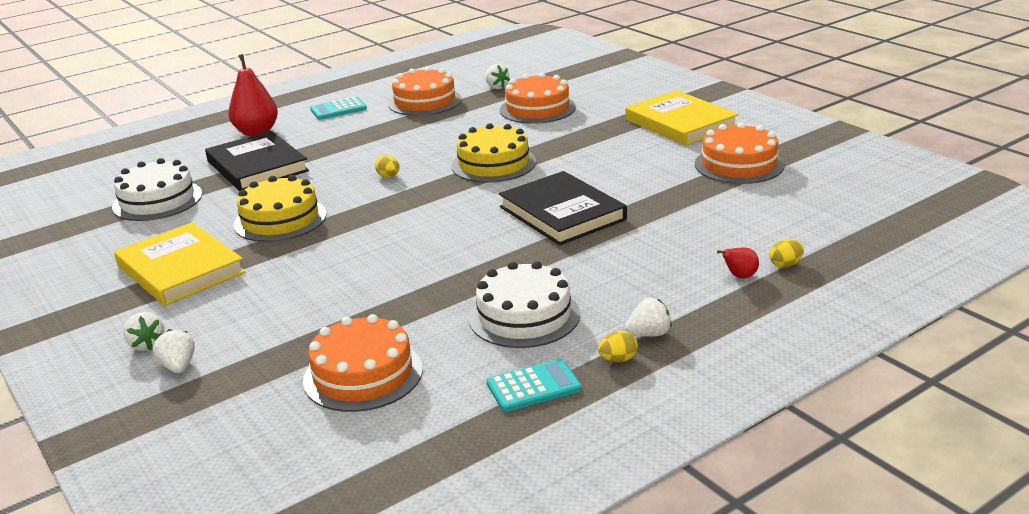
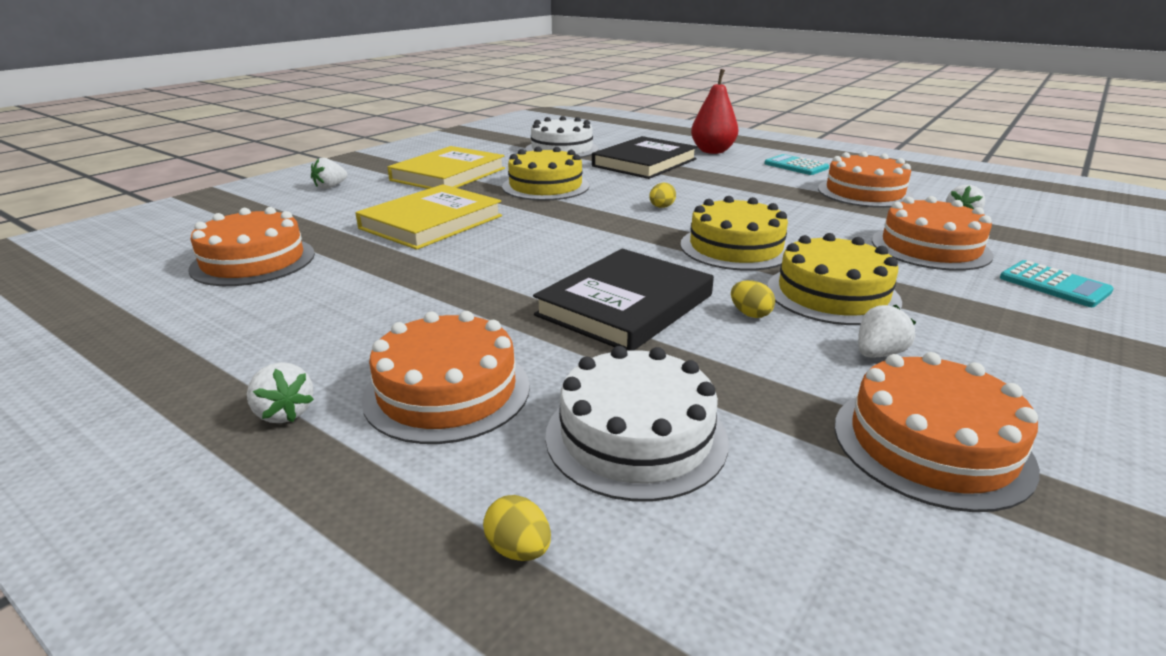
camera: 70 degrees right, 0 degrees up
white strawberry [153,329,195,373] -> white strawberry moved to [858,305,916,357]
white cake [469,261,580,348] -> white cake moved to [545,346,729,502]
turquoise calculator [486,359,582,412] -> turquoise calculator moved to [1000,260,1114,307]
yellow egg [598,331,638,362] -> yellow egg moved to [731,280,775,318]
yellow book [625,90,739,146] -> yellow book moved to [355,184,502,250]
red pear [717,248,759,278] -> none
none -> orange cake [361,311,530,444]
none -> yellow cake [767,233,902,325]

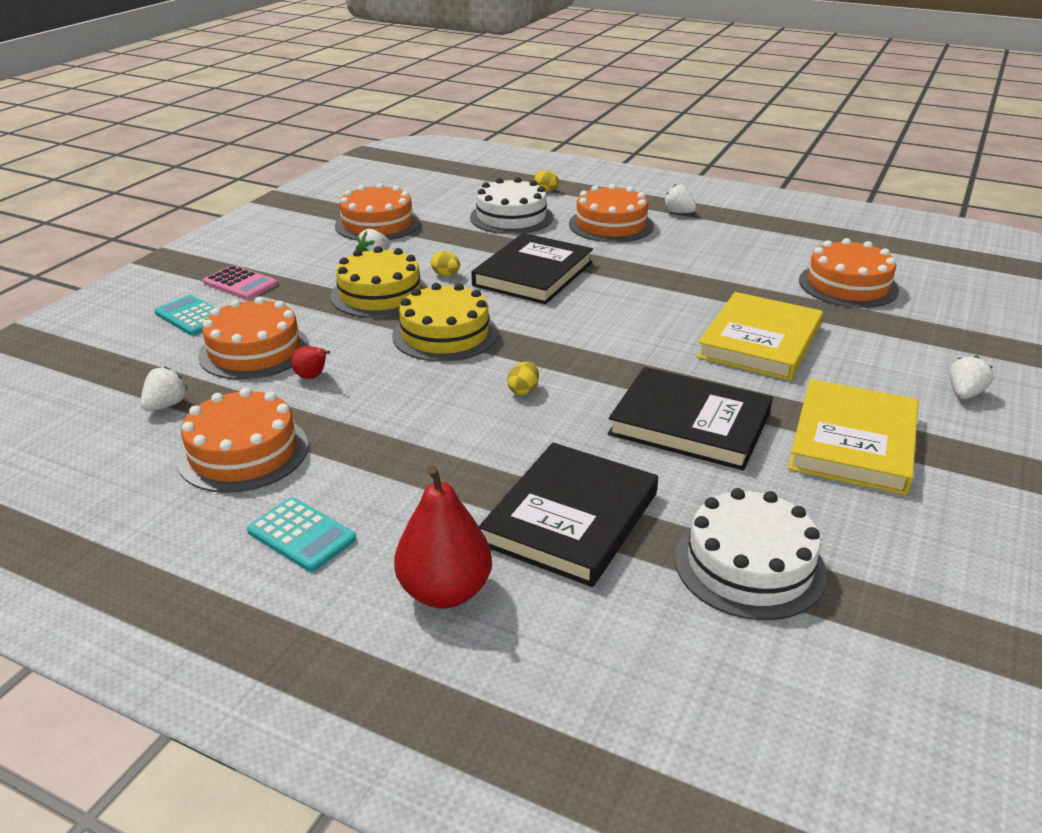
camera: 170 degrees right, 5 degrees up
yellow cake [502,147,589,201] -> black book [608,367,773,471]
none -> pink calculator [203,265,278,300]
none -> red pear [291,346,330,379]

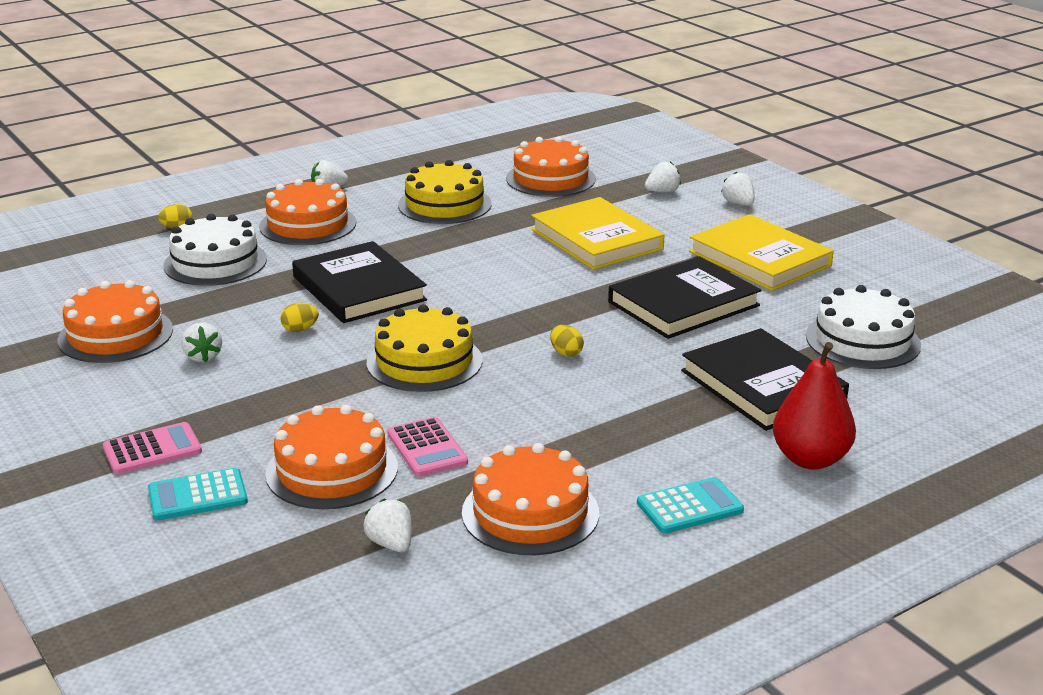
camera: 60 degrees left, 5 degrees down
red pear [291,346,330,379] -> pink calculator [387,417,468,477]
yellow cake [330,246,428,318] -> yellow cake moved to [398,160,491,224]
none -> white strawberry [645,161,681,192]

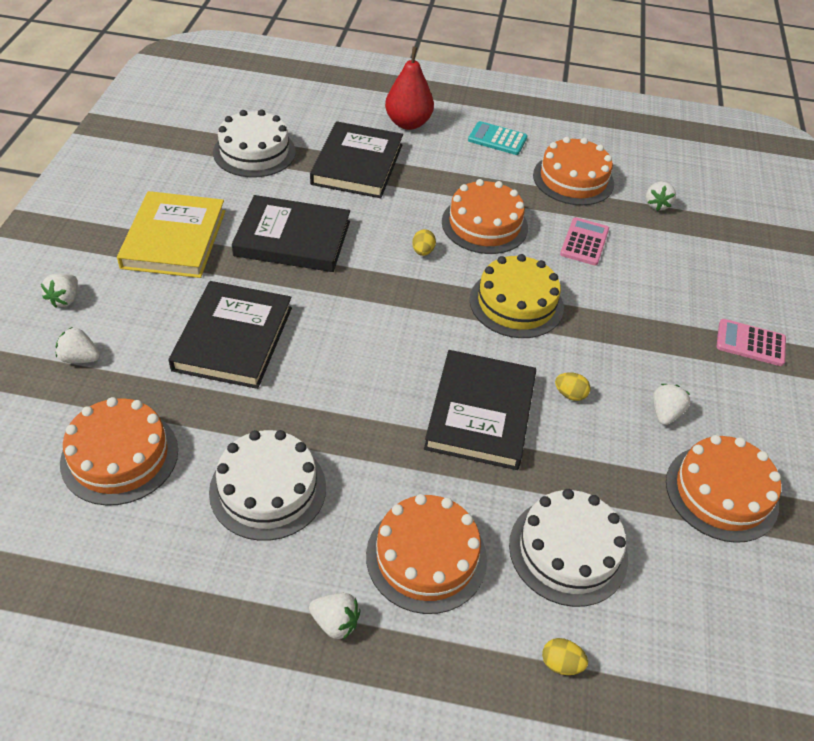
camera: 140 degrees left, 20 degrees up
turquoise calculator [148,468,248,521] -> none
orange cake [265,405,398,509] -> orange cake moved to [442,179,528,254]
yellow cake [398,160,491,224] -> white cake [209,430,326,541]
yellow book [531,197,665,270] -> black book [169,281,292,389]

